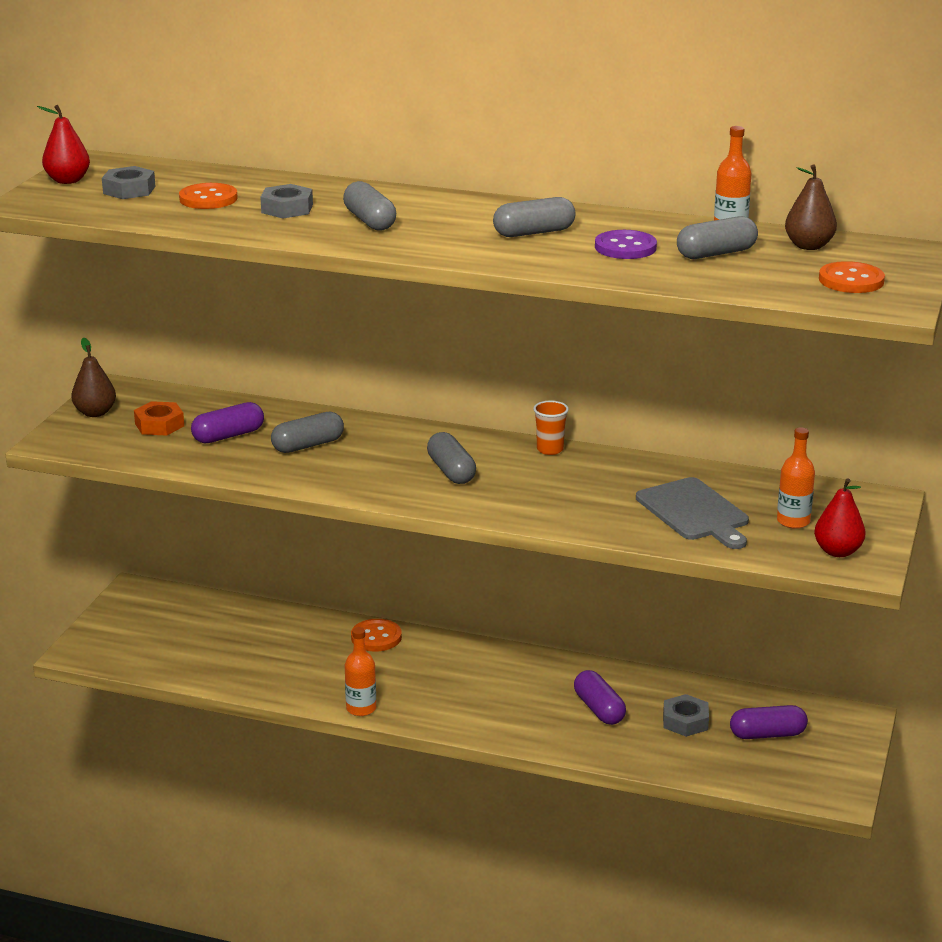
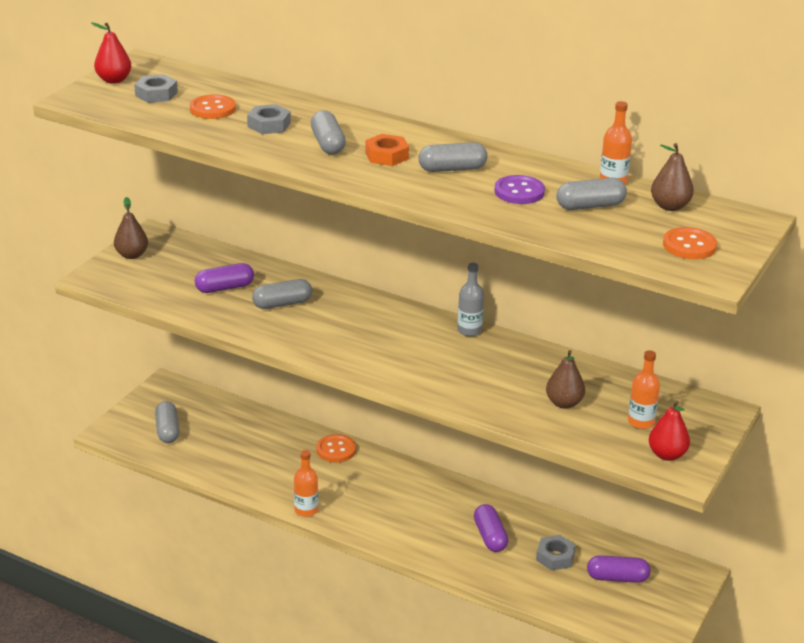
camera: 10 degrees right, 5 degrees up
orange nut [134,401,184,436] -> orange nut moved to [365,134,409,166]
grey capsule [427,432,476,484] -> grey capsule moved to [155,401,179,443]
orange cup [533,400,569,455] -> grey bottle [457,263,484,336]
grey cutting board [636,477,749,549] -> brown pear [546,350,585,409]

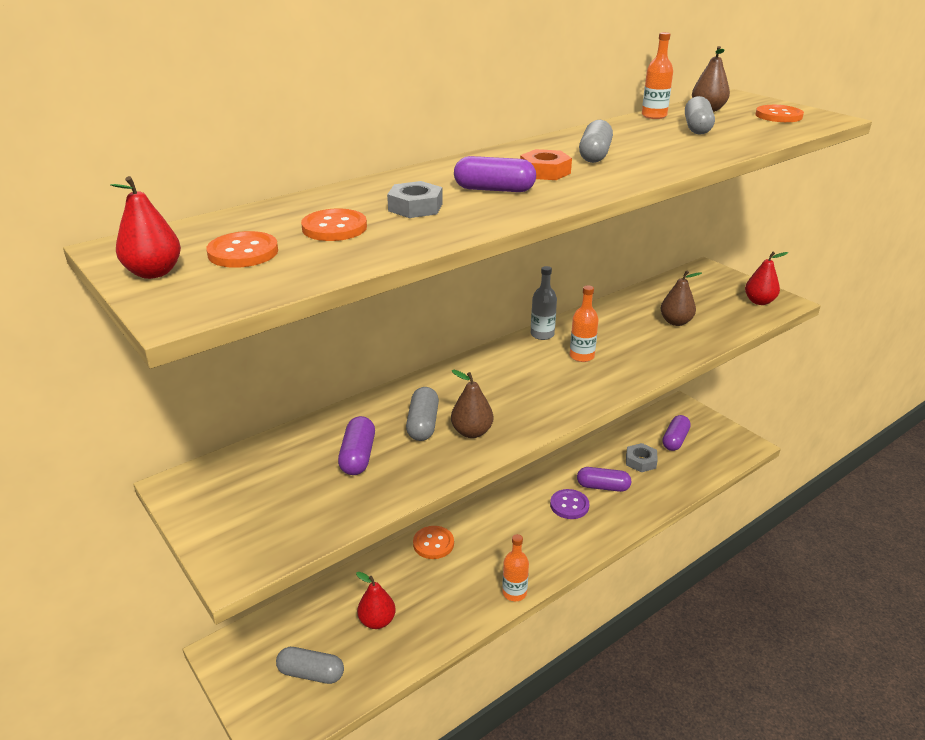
camera: 65 degrees left, 0 degrees up
brown pear [114,197,148,259] -> brown pear moved to [451,370,493,438]
grey nut [134,74,178,103] -> orange button [206,231,278,268]
grey capsule [311,110,346,155] -> purple capsule [454,156,536,192]
purple button [494,175,545,204] -> purple button moved to [550,489,589,519]
orange bottle [628,350,660,429] -> orange bottle moved to [570,285,599,362]
none -> red pear [356,572,396,629]

